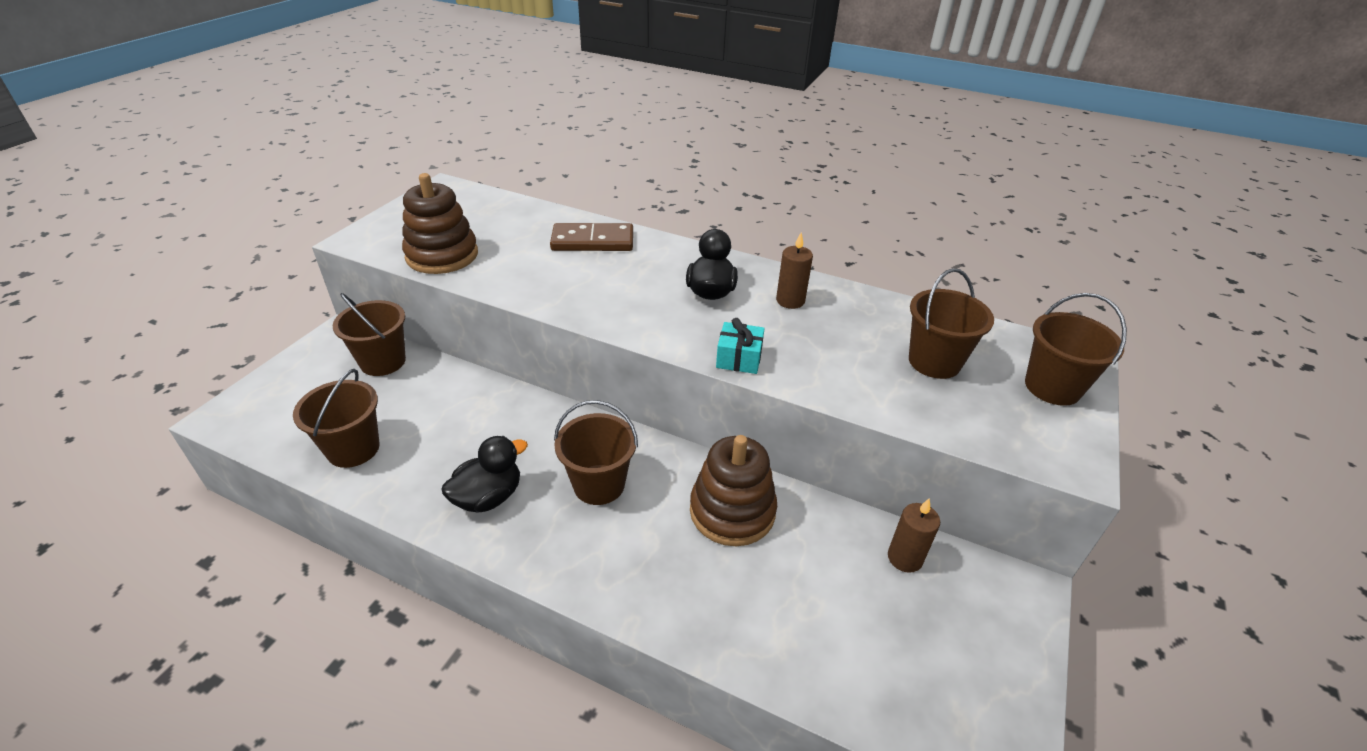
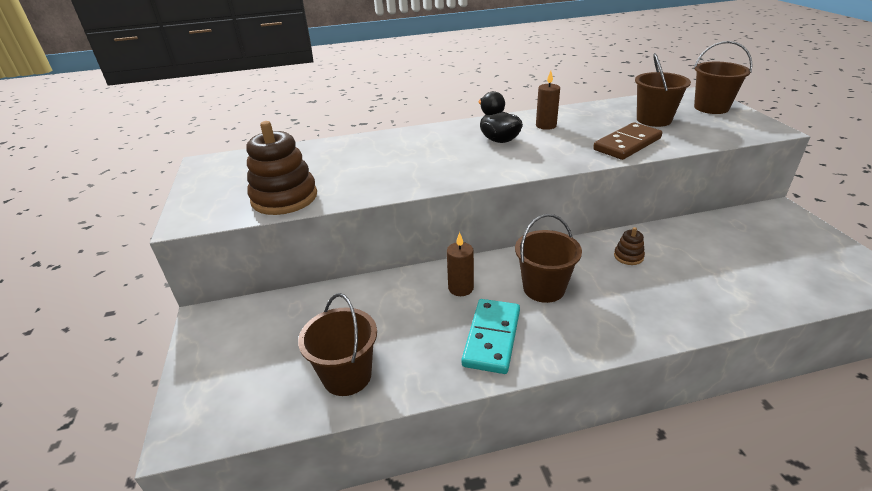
camera: 35 degrees left, 5 degrees down
brown bucket [333,293,406,376] -> none
black duck [441,436,528,513] -> turquoise domino [461,299,520,374]
brown domino [550,223,633,251] -> brown domino moved to [593,122,662,160]
brown stacking toy [690,435,777,546] -> brown stacking toy [614,227,645,265], size x0.45
turquoise gift [716,318,765,374] -> none
brown candle [888,498,940,573] -> brown candle moved to [447,232,474,296]

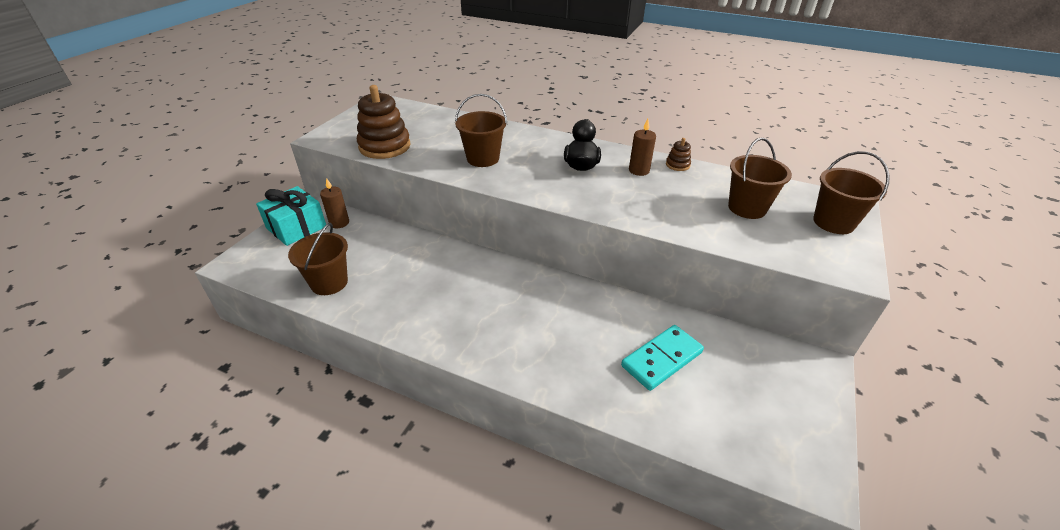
camera: 35 degrees right, 5 degrees up
brown candle [447,232,474,296] -> brown candle moved to [320,178,349,228]
turquoise domino [461,299,520,374] -> turquoise domino moved to [621,325,704,391]
brown bucket [515,214,582,303] -> brown bucket moved to [455,94,507,167]
brown domino [593,122,662,160] -> none
brown stacking toy [614,227,645,265] -> brown stacking toy moved to [666,138,691,171]
none -> turquoise gift [256,186,326,246]

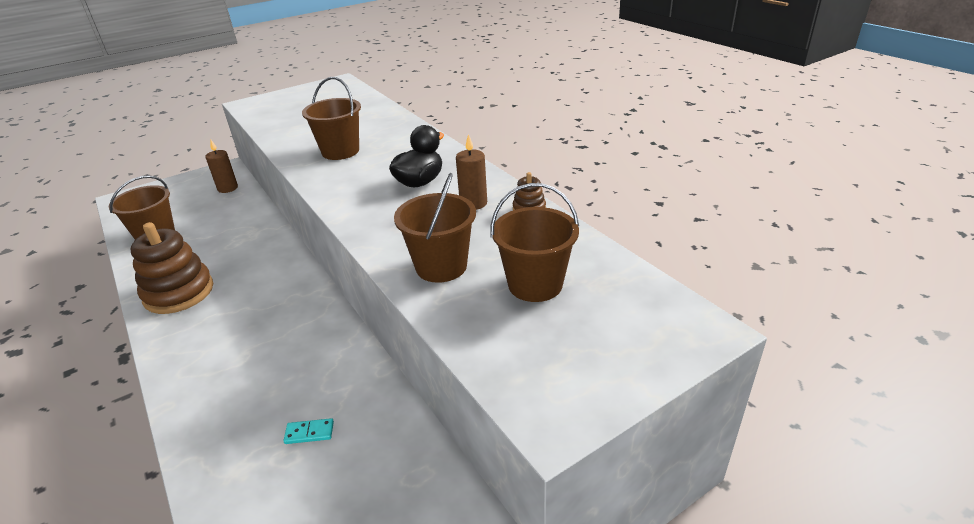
camera: 35 degrees right, 5 degrees down
turquoise gift [256,186,326,246] -> none
brown stacking toy [357,85,410,159] -> brown stacking toy moved to [131,222,213,314]
turquoise domino [621,325,704,391] -> turquoise domino [283,418,334,444], size x0.44
brown bucket [813,151,890,234] -> brown bucket moved to [394,173,476,283]

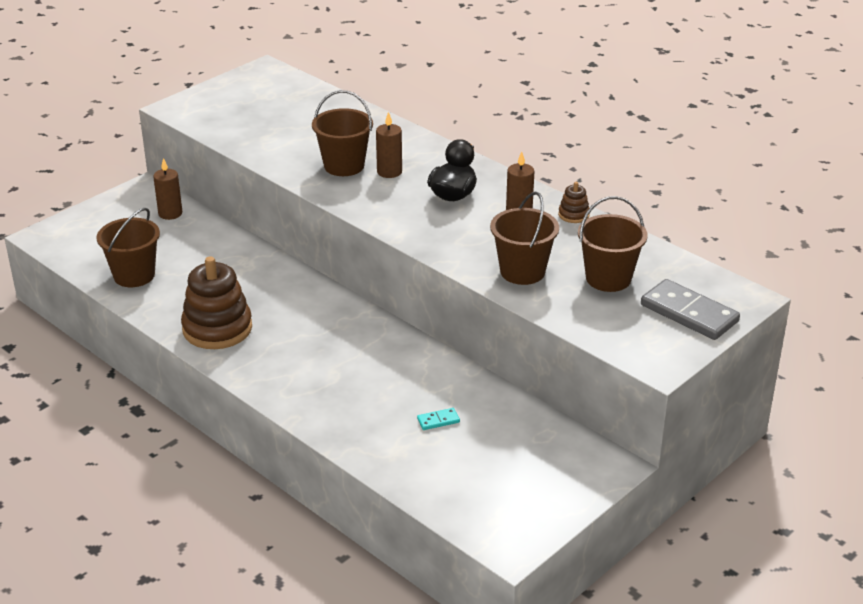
camera: 15 degrees left, 0 degrees up
none -> brown candle [376,112,402,178]
none -> grey domino [641,279,740,340]

